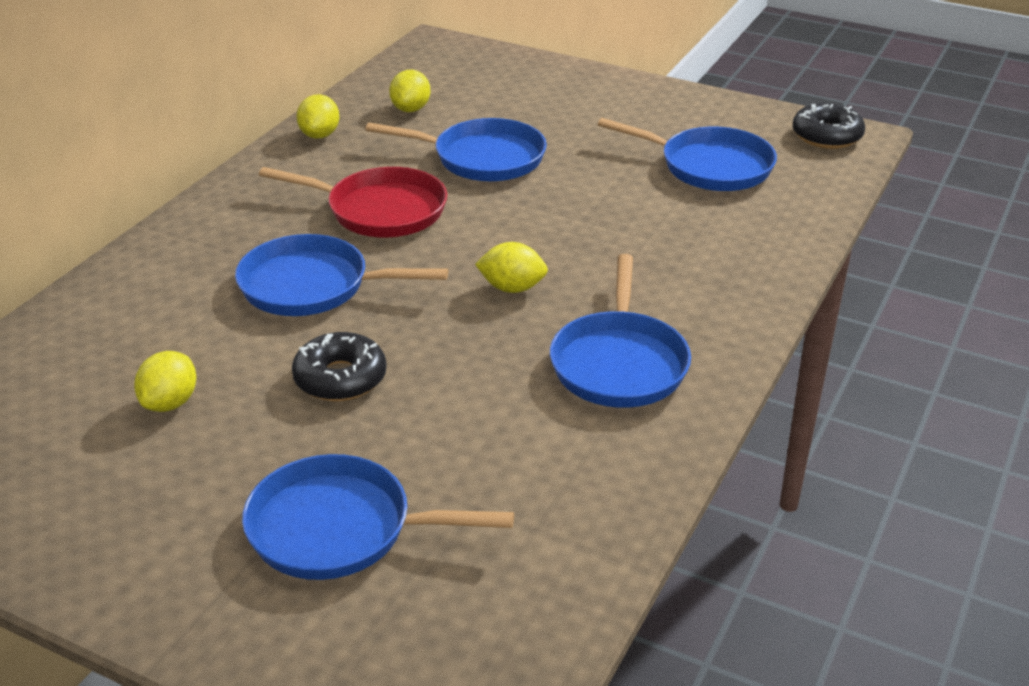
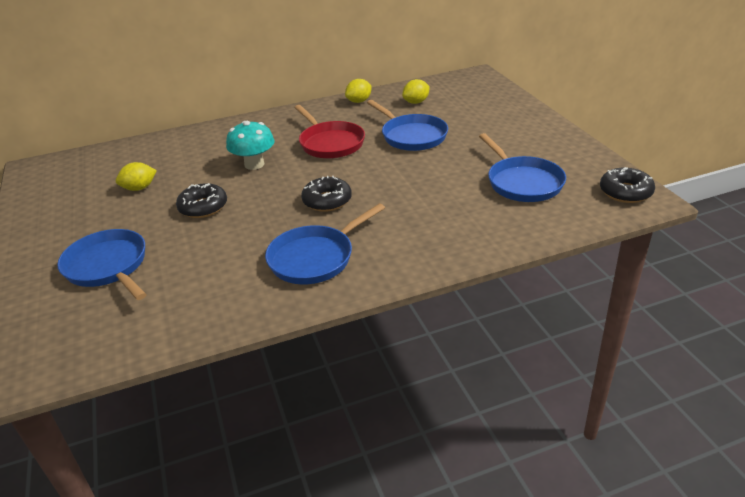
camera: 45 degrees right, 0 degrees up
blue pan [235,234,448,316] -> turquoise mushroom [226,121,275,170]
yellow lemon [475,242,548,293] -> black donut [301,176,352,212]

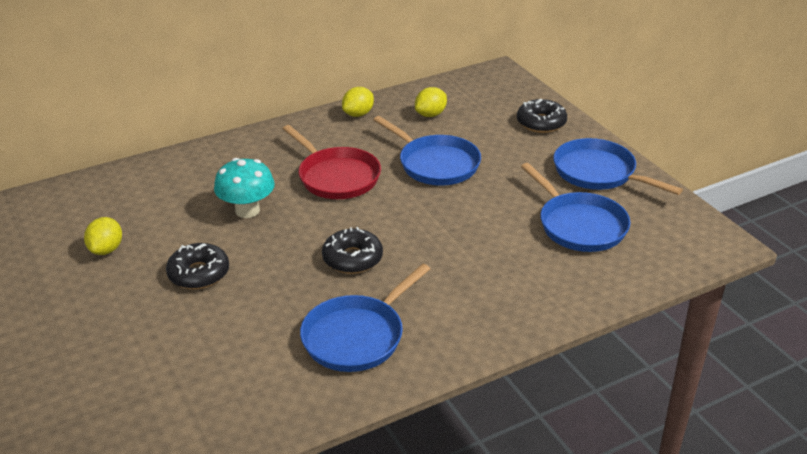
camera: 10 degrees left, 0 degrees up
blue pan [57,229,147,300] -> blue pan moved to [553,138,683,195]
yellow lemon [116,162,157,191] -> yellow lemon turned 45 degrees counterclockwise [84,217,122,255]
black donut [600,167,655,203] -> black donut moved to [517,99,567,133]

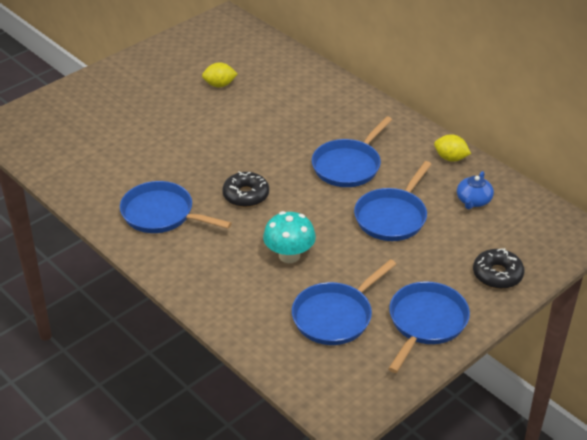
camera: 75 degrees right, 5 degrees up
black donut [166,243,229,289] -> none
turquoise mushroom [214,158,275,218] -> turquoise mushroom moved to [263,211,316,263]
red pan [283,125,381,199] -> blue pan [312,116,392,187]
yellow lemon [415,87,447,117] -> blue teapot [457,171,494,209]

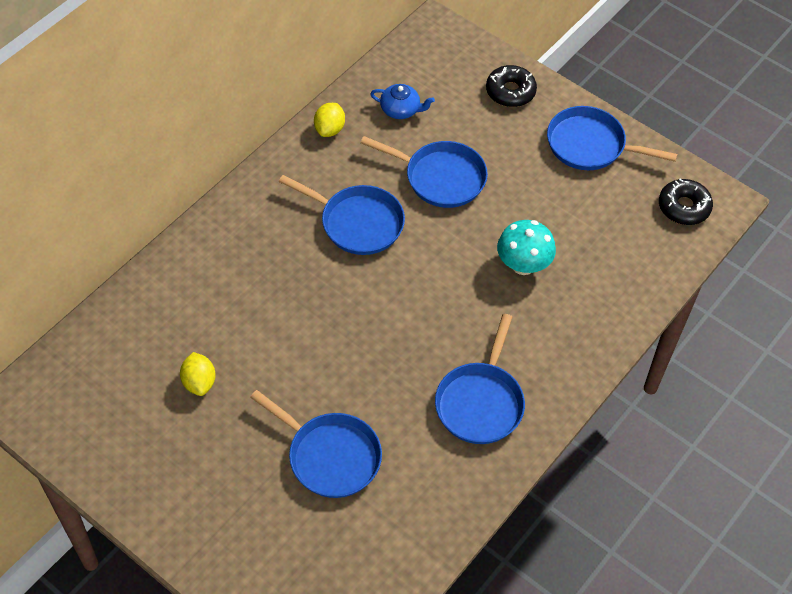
camera: 100 degrees left, 15 degrees up
black donut [222,171,269,207] -> black donut moved to [659,178,713,225]
blue pan [292,259,396,345] -> blue pan moved to [250,390,382,498]

